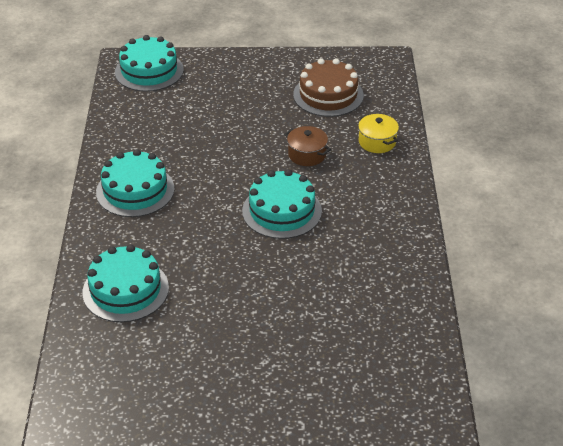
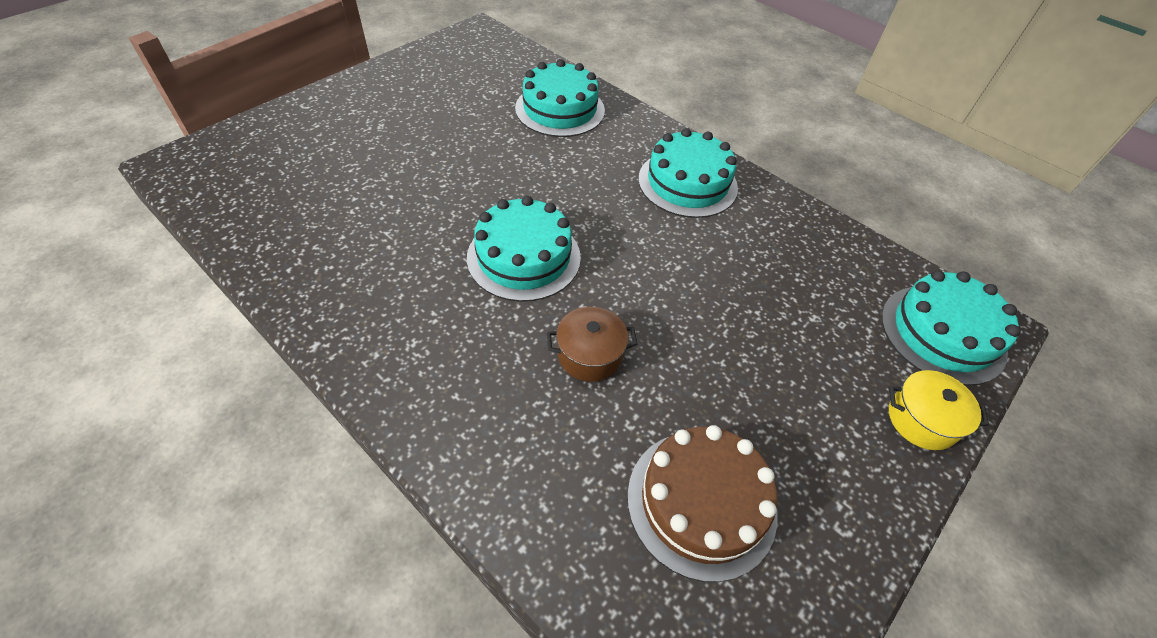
camera: 130 degrees right, 10 degrees up
yellow pot [358,114,399,153] -> yellow pot moved to [889,370,989,450]

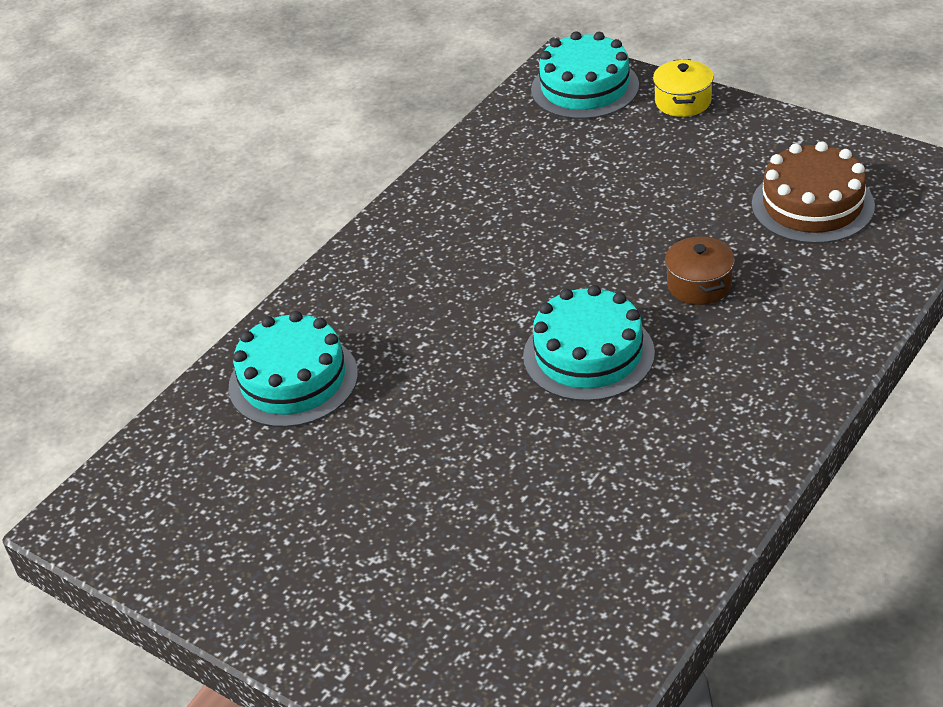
camera: 90 degrees left, 10 degrees down
turquoise cake [638,128,738,218] -> none

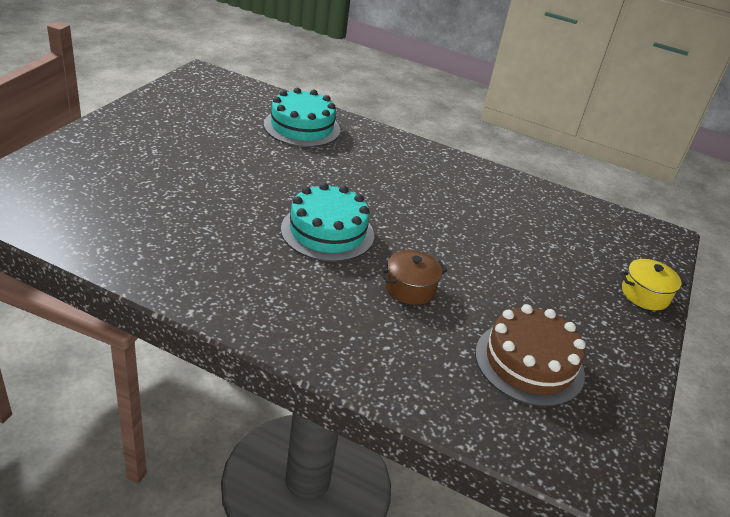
camera: 70 degrees right, 5 degrees down
turquoise cake [531,31,639,119] -> none

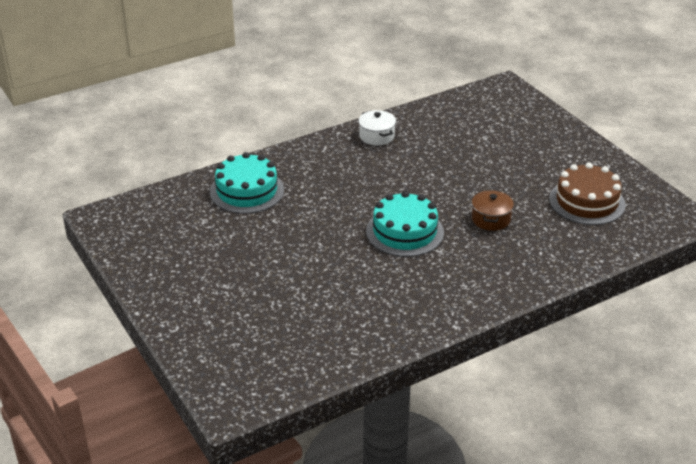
camera: 50 degrees left, 0 degrees up
yellow pot [620,259,686,310] -> none
none -> white pot [358,110,396,145]

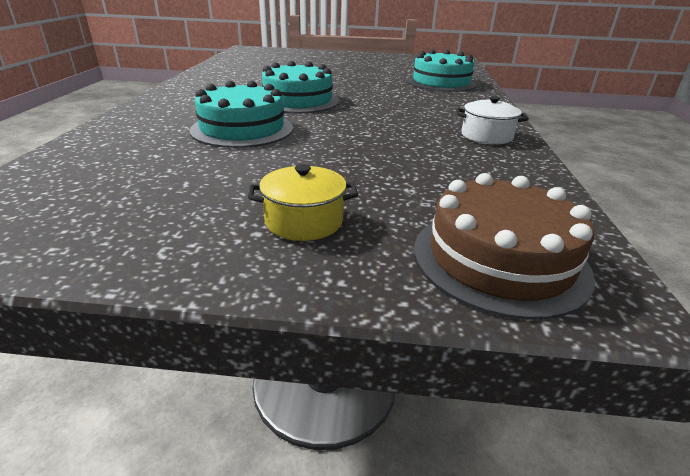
camera: 125 degrees right, 5 degrees down
brown pot [472,190,514,231] -> turquoise cake [190,81,293,148]
brown cake [549,162,626,225] -> brown cake moved to [414,173,595,320]
none -> yellow pot [248,164,358,241]

